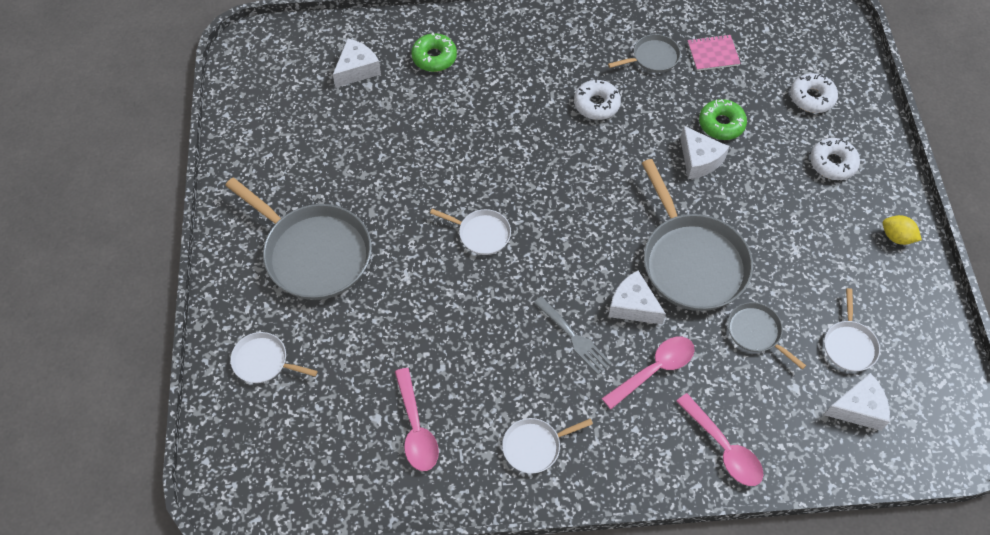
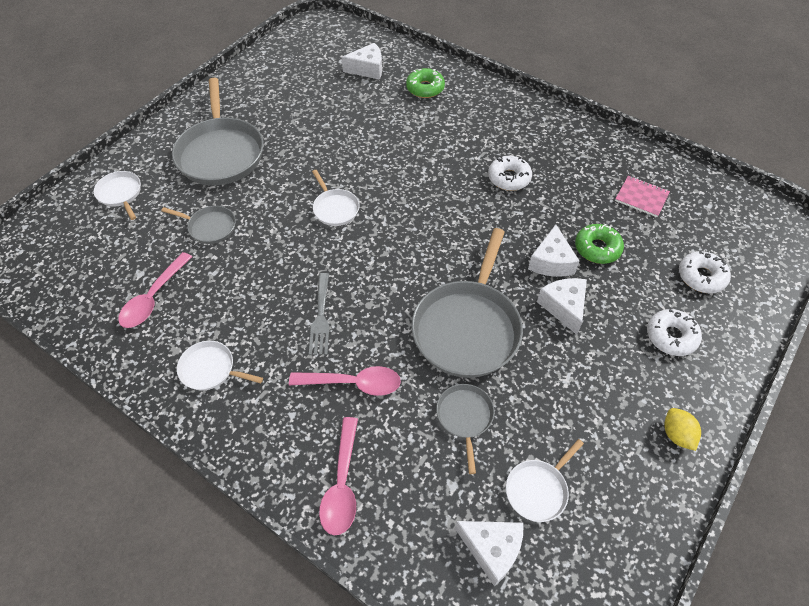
camera: 40 degrees right, 5 degrees down
grey pan [608,34,681,73] -> grey pan moved to [161,206,236,244]
white cheese [608,271,666,324] -> white cheese moved to [537,278,587,335]

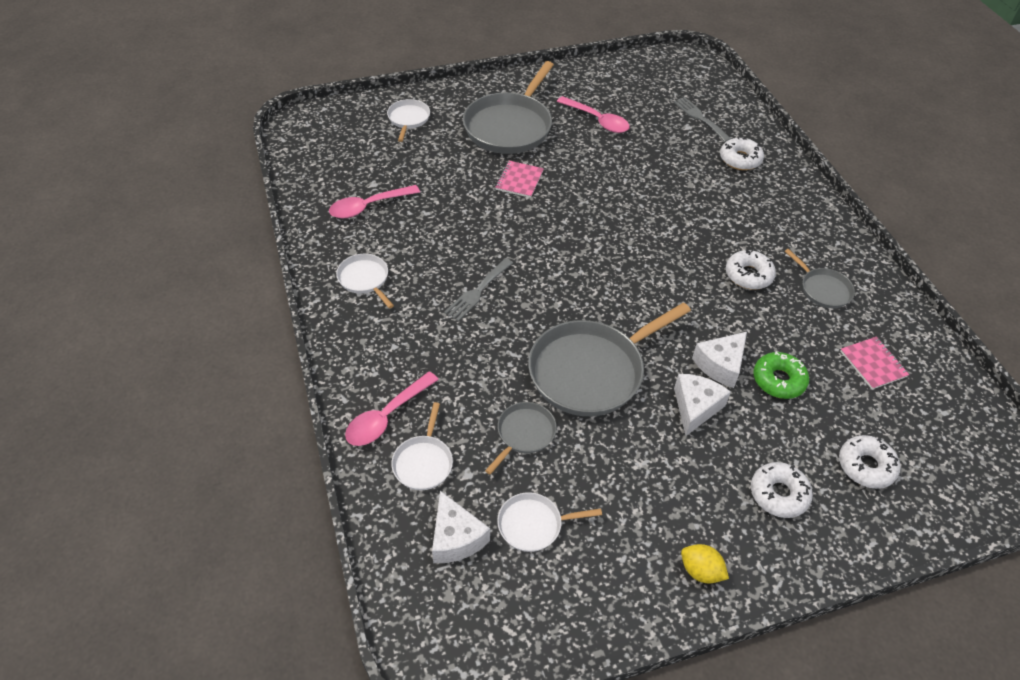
camera: 35 degrees right, 5 degrees down
grey pan [161,206,236,244] -> grey pan moved to [785,249,855,308]
pink spoon [289,366,401,396] -> pink spoon moved to [557,96,630,133]
white pan [312,170,359,226] -> white pan moved to [391,402,453,490]
white cheese [342,43,382,80] -> grey fork [674,97,731,142]
green donut [406,68,445,98] -> white donut [720,137,764,170]
yellow lemon [664,408,701,451] -> yellow lemon turned 75 degrees counterclockwise [681,544,729,584]
none -> pink notebook [495,161,544,198]

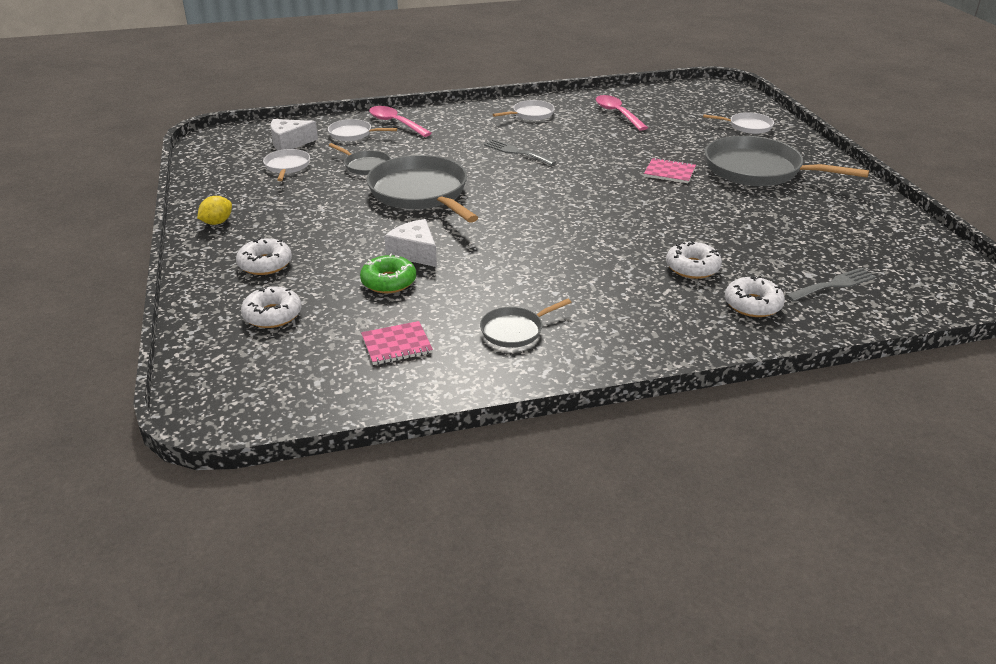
camera: 95 degrees right, 15 degrees down
pink spoon [557,96,630,133] -> none
white cheese [674,374,731,436] -> none
white donut [726,249,776,290] -> white donut moved to [666,241,722,279]

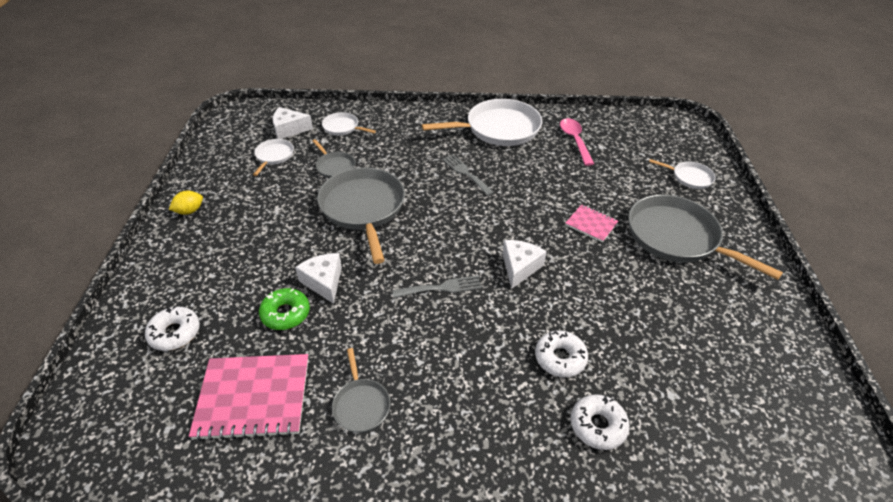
camera: 15 degrees right, 10 degrees up
white donut [236,237,292,275] -> none
pink notebook [361,321,433,365] -> pink notebook [189,354,308,441], size x1.87
pink spoon [369,106,432,137] -> none
grey pan [480,299,571,348] -> grey pan turned 90 degrees counterclockwise [332,348,390,433]
white pan [493,100,555,120] -> white pan [422,99,542,146], size x2.05
grey fork [785,267,876,302] -> grey fork moved to [392,275,482,298]
none -> white cheese [503,240,547,289]

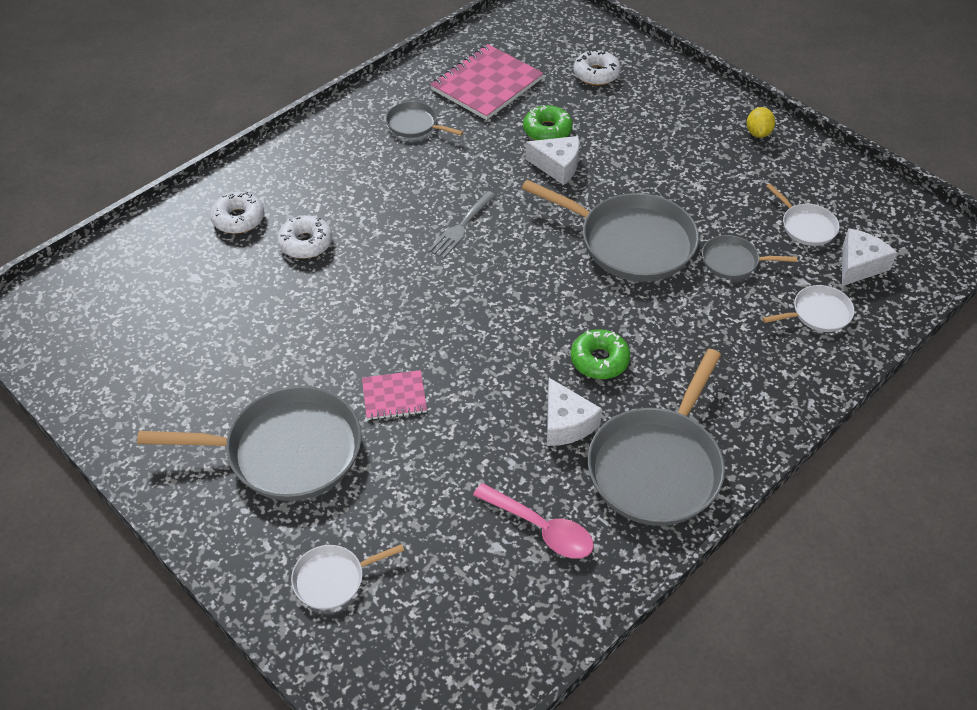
camera: 135 degrees right, 5 degrees up
white pan [422,99,542,146] -> grey pan [588,349,725,526]
grey fork [442,154,494,196] -> green donut [571,329,630,379]
white cheese [503,240,547,289] -> white cheese moved to [547,378,602,446]

